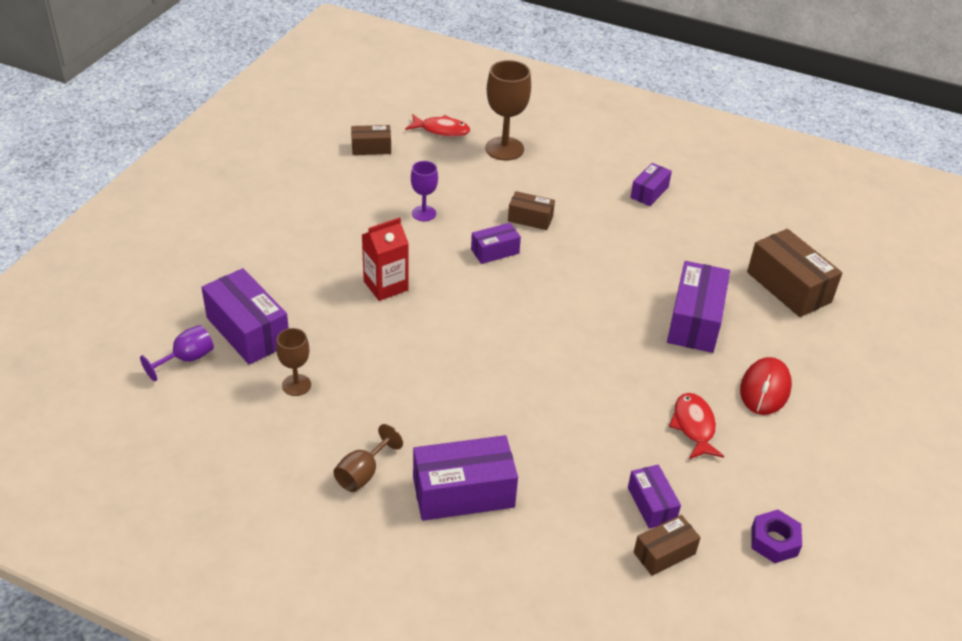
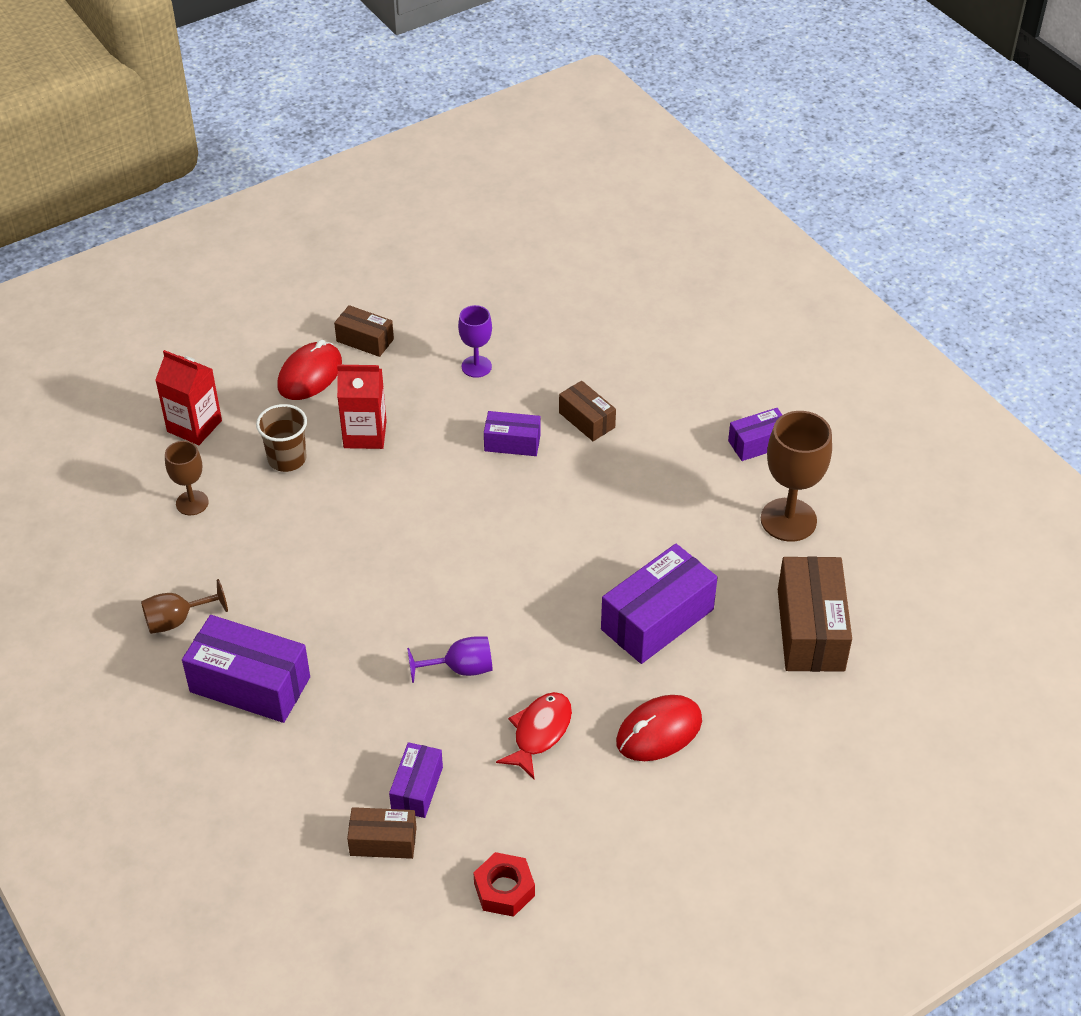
camera: 35 degrees right, 5 degrees up
purple goblet [140,325,214,381] -> purple goblet moved to [407,636,493,683]
purple box [201,268,289,365] -> red carton [155,350,222,445]
brown box [351,125,391,155] -> brown box moved to [334,305,394,357]
red fish [405,114,470,137] -> none
brown goblet [485,60,531,161] -> brown goblet moved to [761,411,832,542]
purple nut [751,510,802,563] -> red nut [474,852,535,917]
none -> brown cup [256,404,307,472]
none -> red mouse [277,340,342,400]

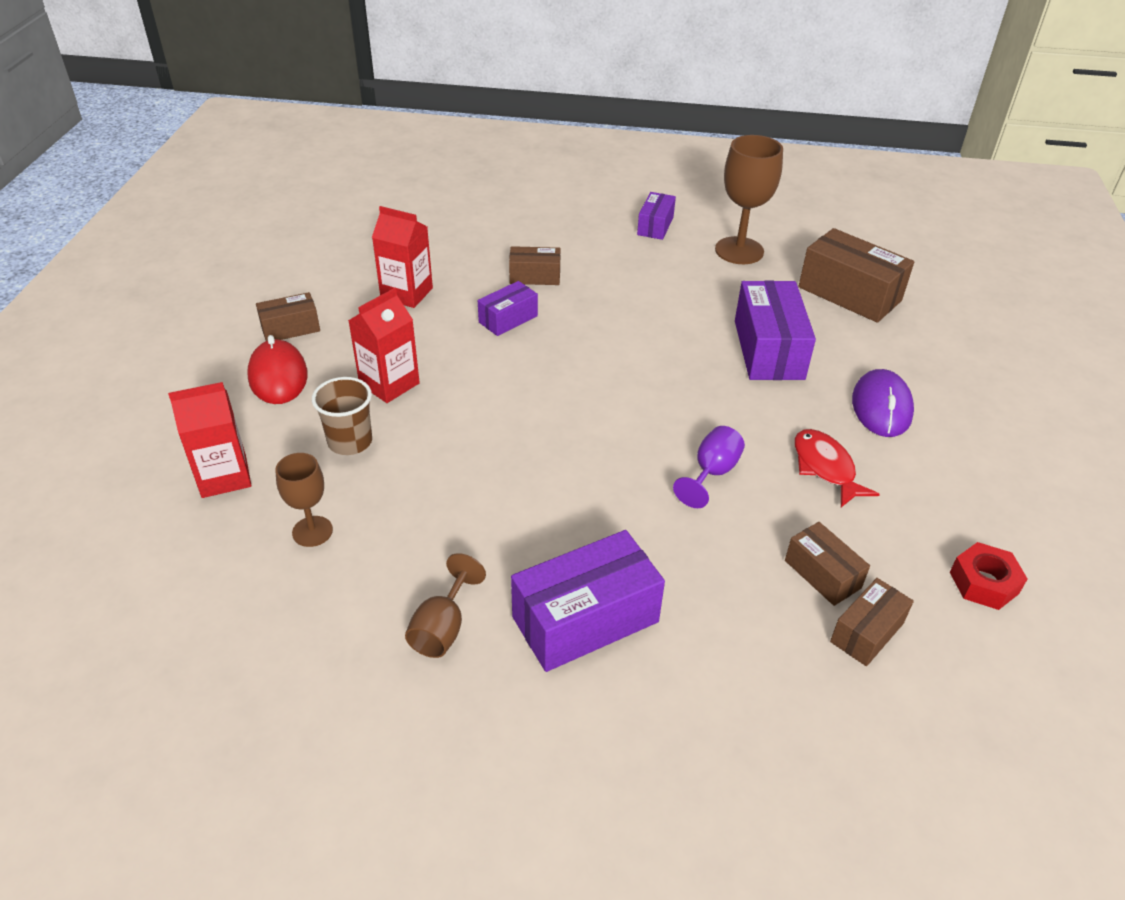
camera: 50 degrees left, 5 degrees down
purple box [389,742,443,818] -> brown box [785,522,870,606]
purple goblet [458,305,492,378] -> red carton [372,206,433,308]
red mouse [616,695,702,761] -> purple mouse [852,369,914,437]

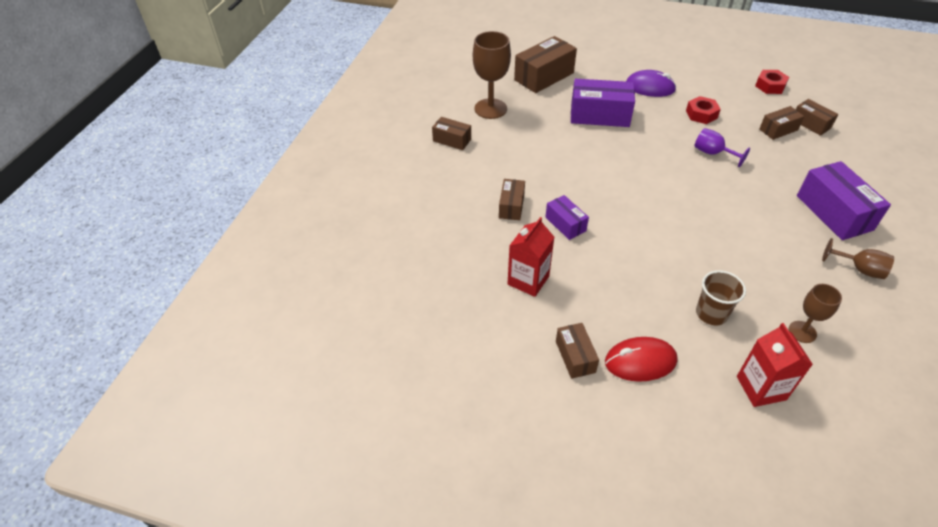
camera: 80 degrees left, 5 degrees up
red carton [348,288,420,403] -> none
purple box [637,192,676,240] -> brown box [432,117,471,150]
red fish [795,429,880,507] -> red nut [686,96,721,124]

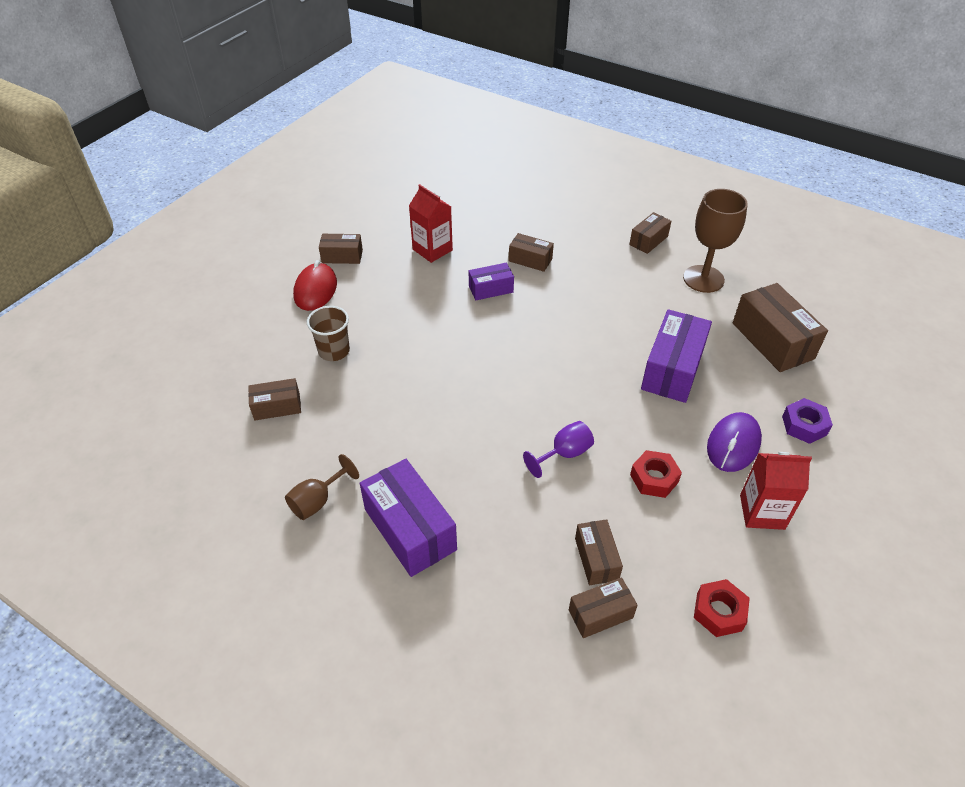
camera: 105 degrees right, 0 degrees up
red carton [737,323,813,407] -> red carton moved to [740,452,812,530]
brown goblet [789,284,842,343] -> brown box [248,378,301,420]
purple box [797,161,891,240] -> purple box turned 60 degrees clockwise [360,459,457,577]
none -> purple nut [782,398,833,444]

